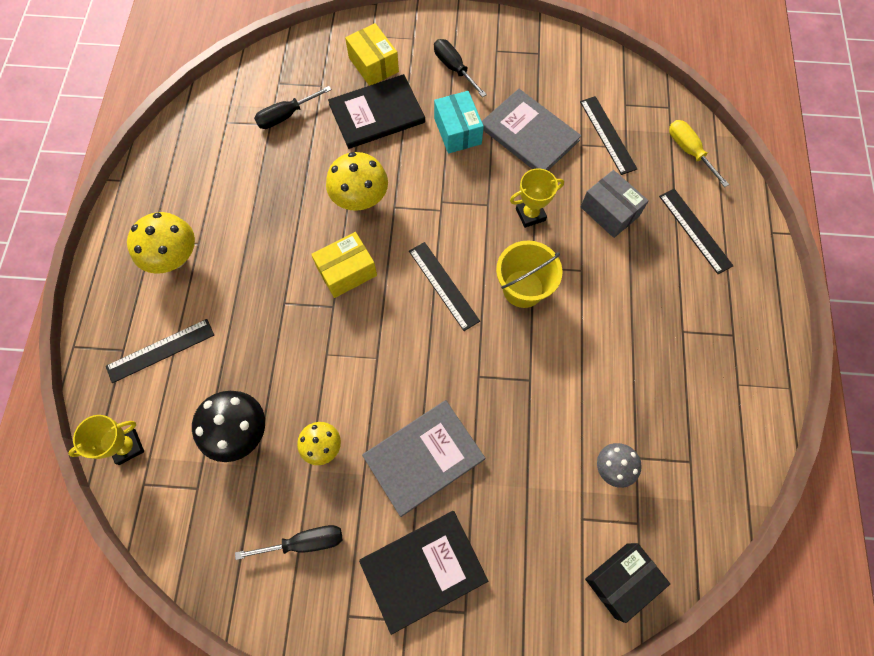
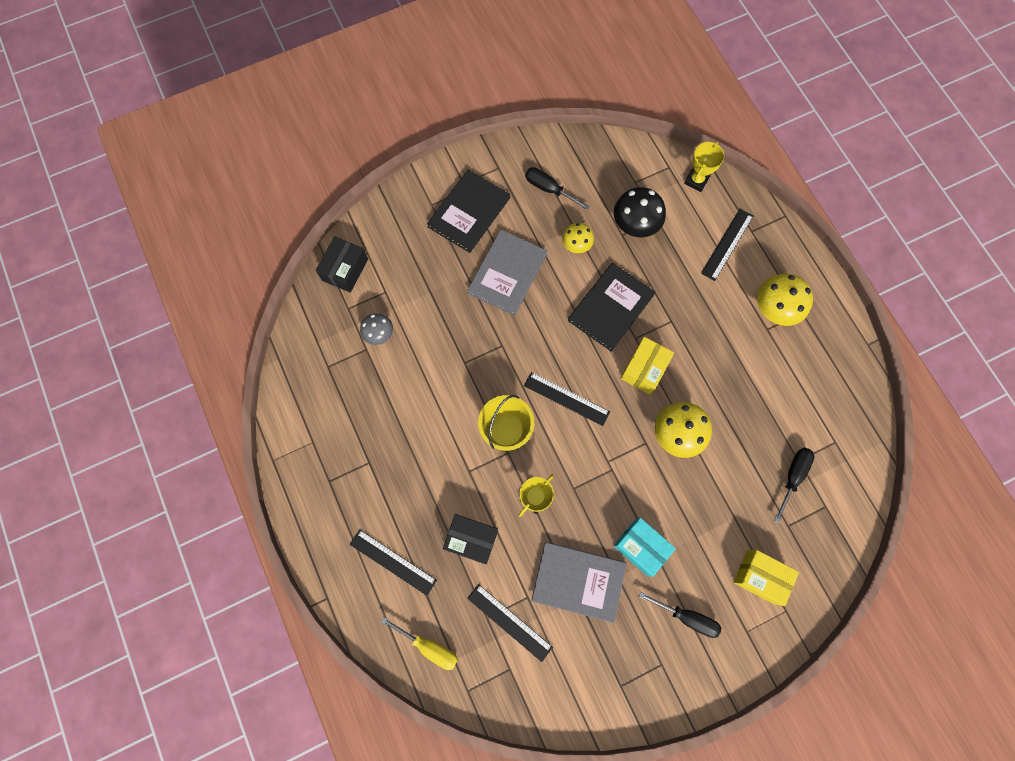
camera: 150 degrees right, 5 degrees up
black screwdriver [235,525,342,560] -> black screwdriver turned 75 degrees clockwise [525,167,590,210]
black book [328,74,425,149] -> black book moved to [568,263,656,352]
grey box [581,170,649,238] -> black box [443,514,498,564]

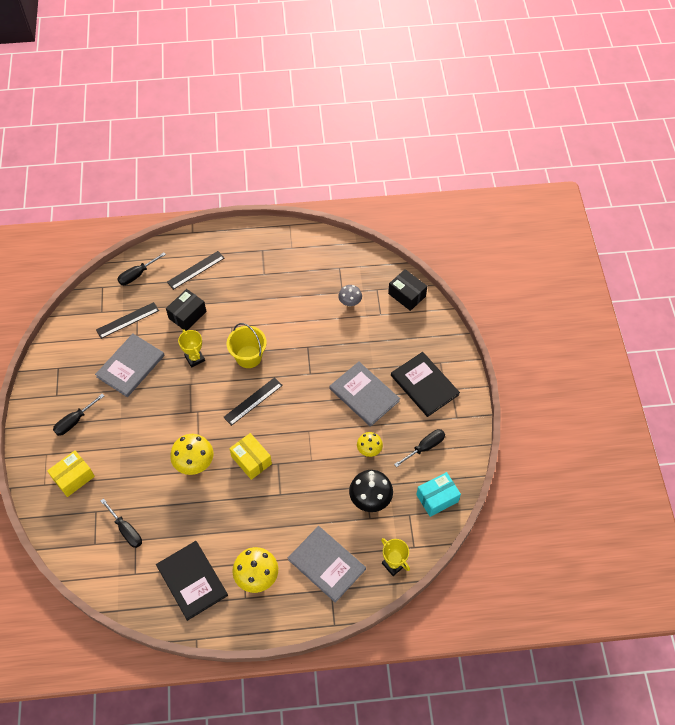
camera: 110 degrees right, 15 degrees down
yellow screwdriver [381,617,458,670] -> black screwdriver [117,252,166,285]
black book [568,263,656,352] -> black book moved to [156,541,228,621]
turquoise box [613,518,676,577] -> turquoise box moved to [416,472,461,517]
black ruler [701,209,753,281] -> grey book [288,526,366,603]

